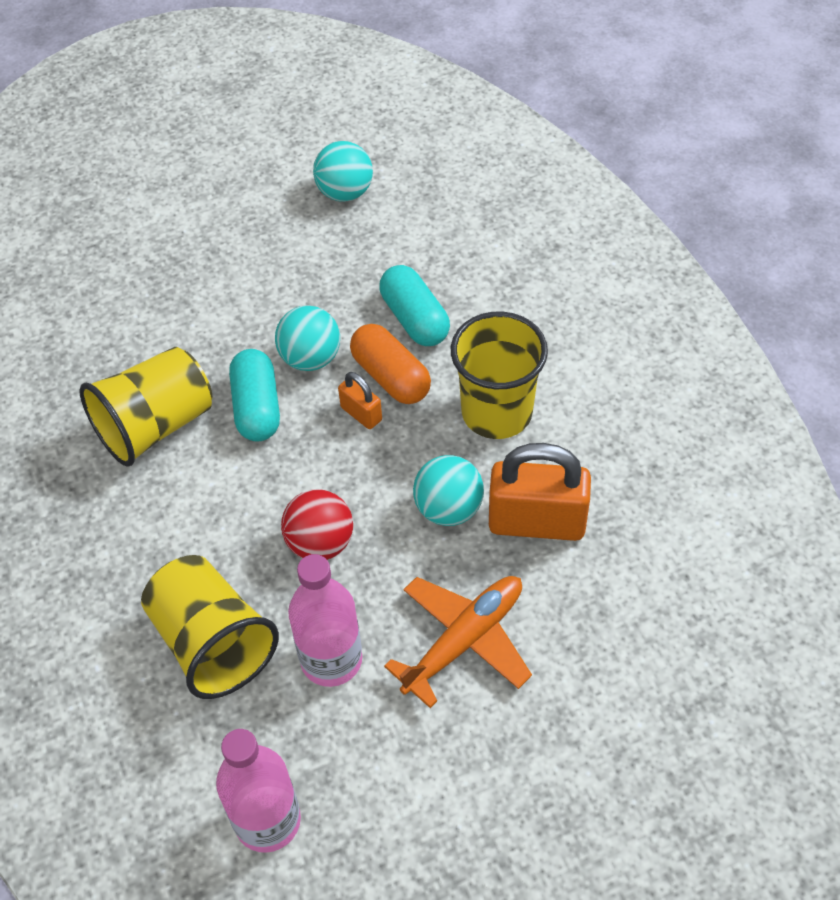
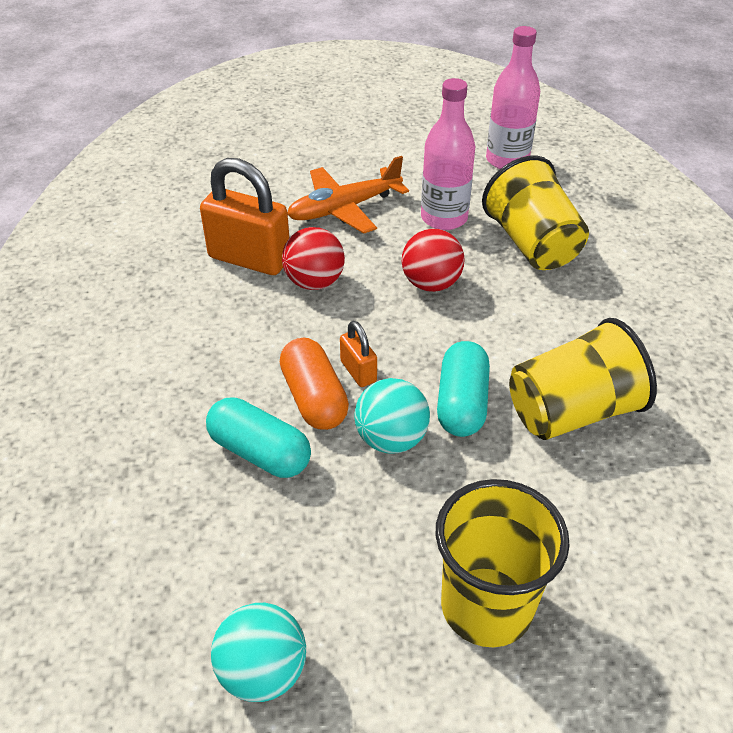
camera: 165 degrees left, 10 degrees down
turquoise capsule [379,265,450,346] -> turquoise capsule turned 45 degrees counterclockwise [206,398,311,478]
turquoise ball [413,455,484,526] -> red ball [282,227,345,290]
yellow cup [451,312,548,439] -> yellow cup moved to [436,479,570,647]

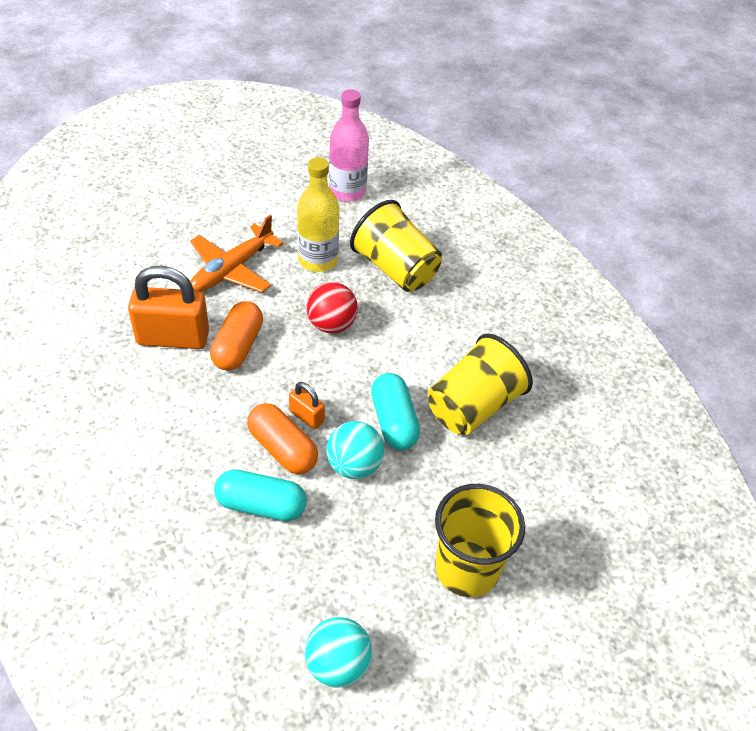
camera: 25 degrees left, 5 degrees up
red ball [282,227,345,290] -> orange capsule [210,301,263,370]
pink bottle [421,78,476,230] -> yellow bottle [297,157,339,272]

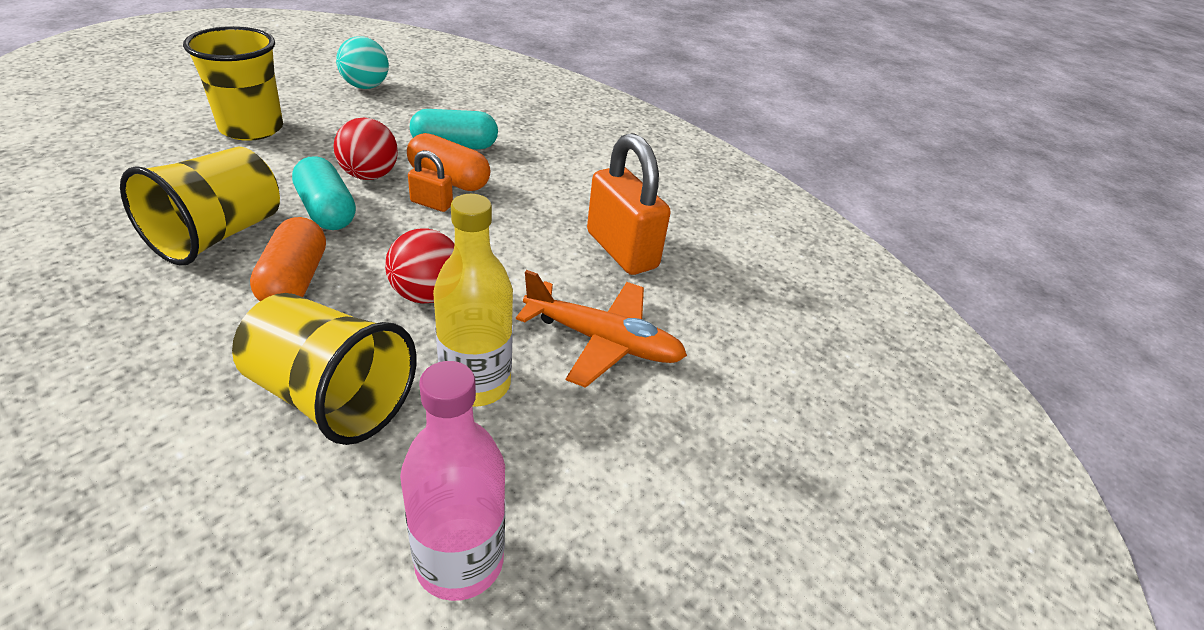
camera: 160 degrees right, 10 degrees down
orange padlock [128,266,209,349] -> orange padlock turned 75 degrees clockwise [587,133,671,275]
orange plane [190,215,283,292] -> orange plane turned 90 degrees clockwise [516,270,687,388]
orange capsule [210,301,263,370] -> orange capsule moved to [250,217,326,301]
turquoise ball [327,421,384,479] -> red ball [334,118,398,180]

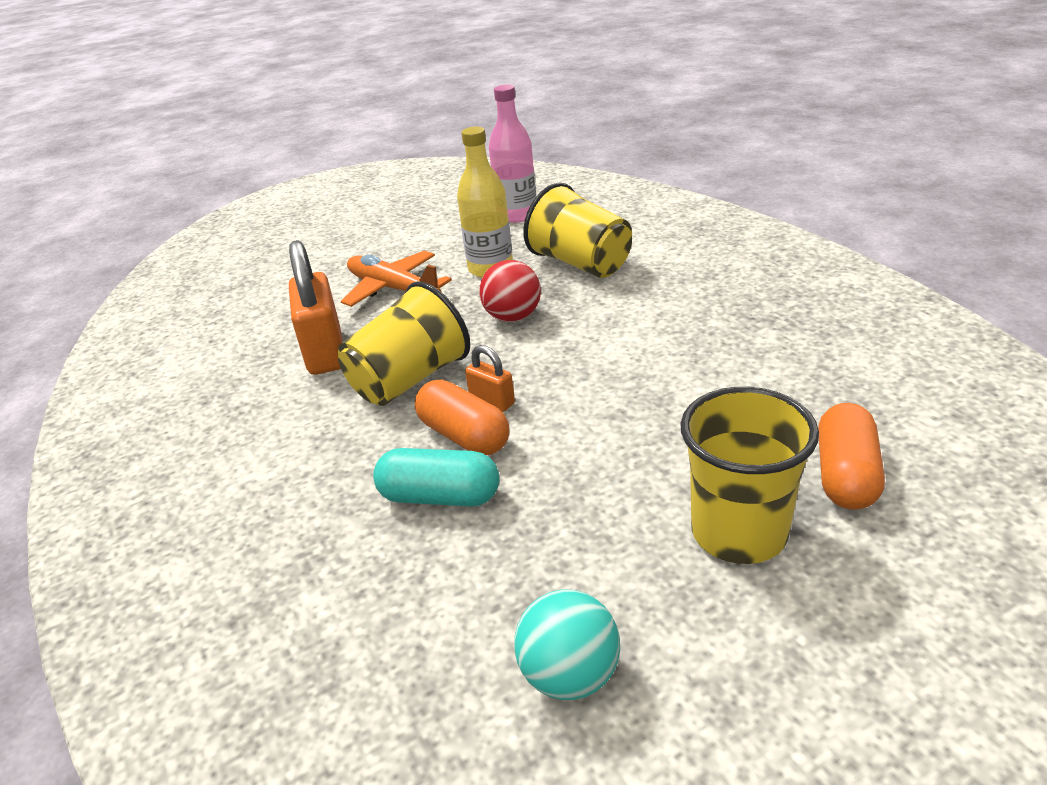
camera: 155 degrees left, 5 degrees down
yellow cup [120,146,280,266] -> yellow cup moved to [338,281,470,406]
orange capsule [250,217,326,301] -> orange capsule moved to [818,403,885,509]
turquoise capsule [292,157,356,230] -> none
red ball [334,118,398,180] -> none

